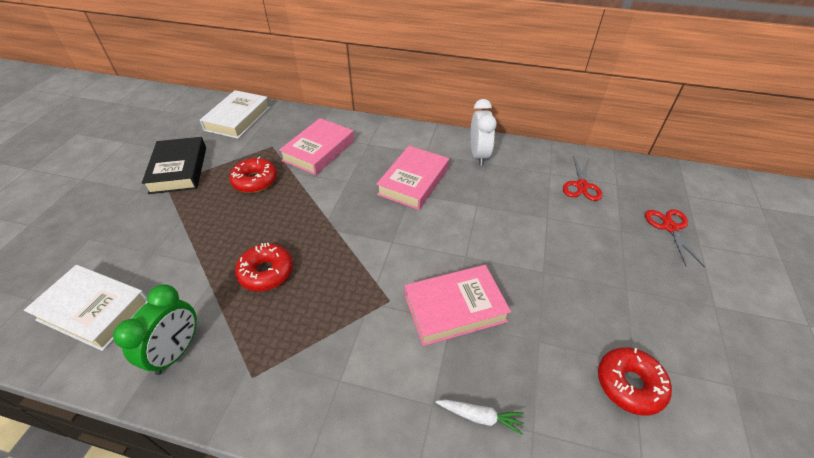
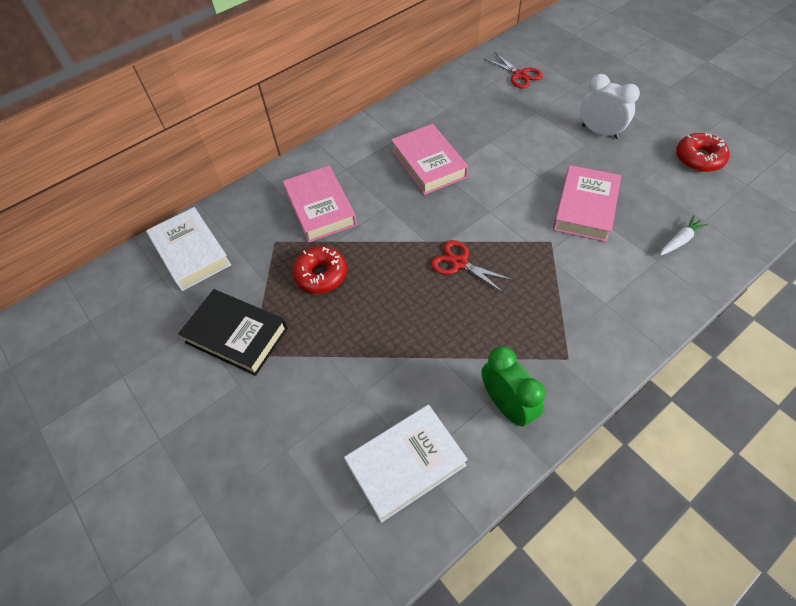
camera: 50 degrees left, 10 degrees up
red donut [235,243,293,291] -> none
white clock [470,99,497,166] -> white clock moved to [580,74,640,139]
red scissors [645,209,705,267] -> red scissors moved to [431,240,513,293]

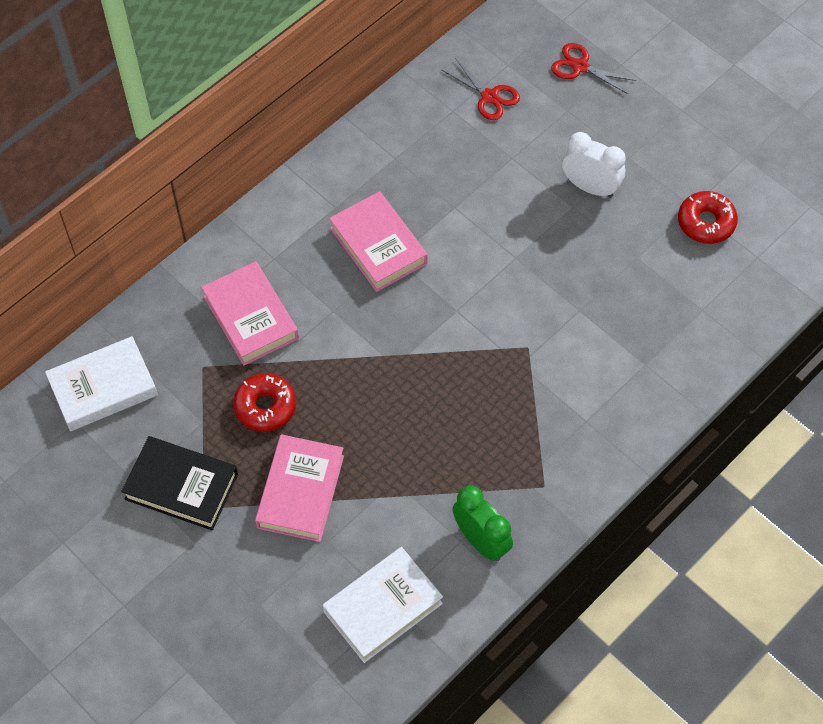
camera: 10 degrees left, 5 degrees up
white book [146,207,231,291] -> white book turned 75 degrees counterclockwise [45,336,158,431]
red scissors [431,240,513,293] -> red scissors moved to [551,43,636,94]
pink book [553,165,621,242] -> pink book moved to [255,434,344,542]
white carrot [660,216,708,256] -> none

